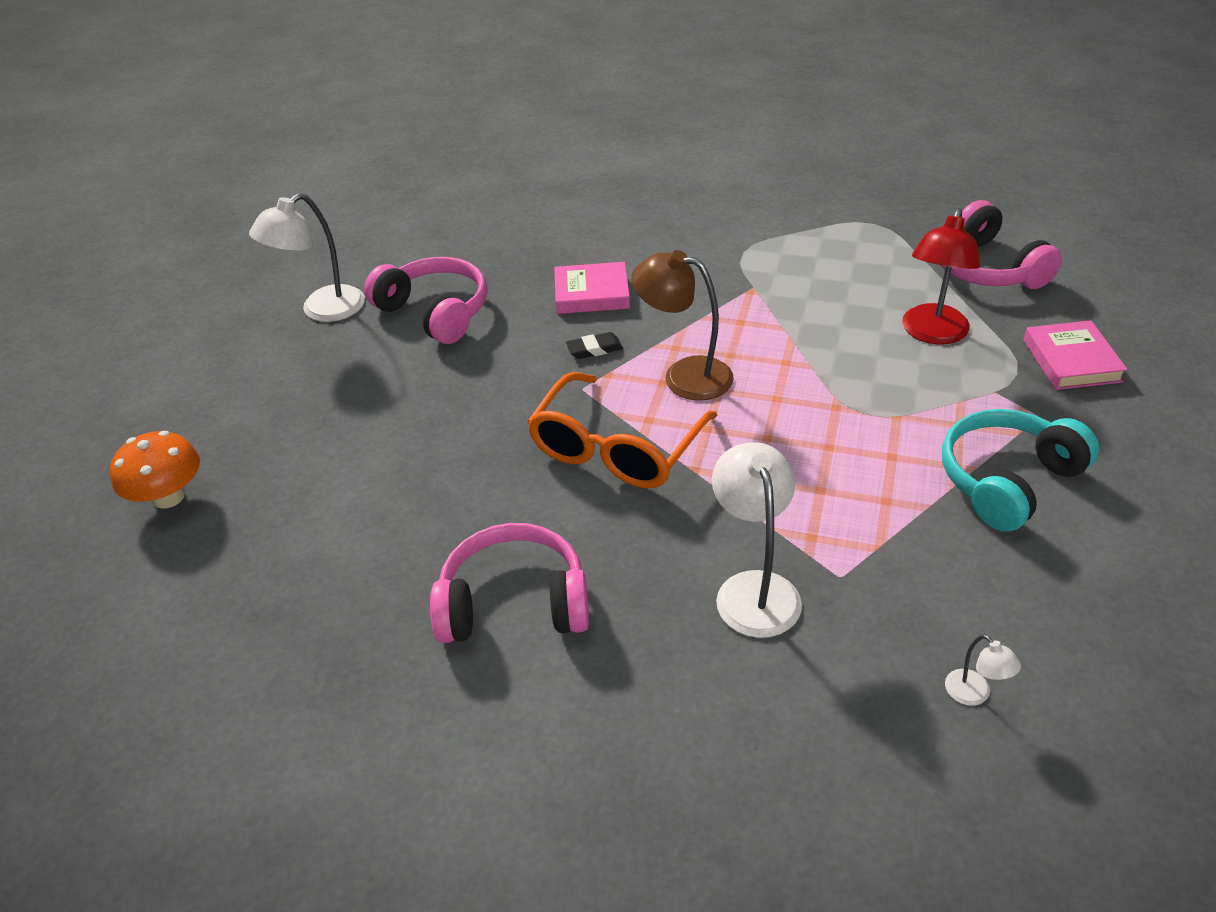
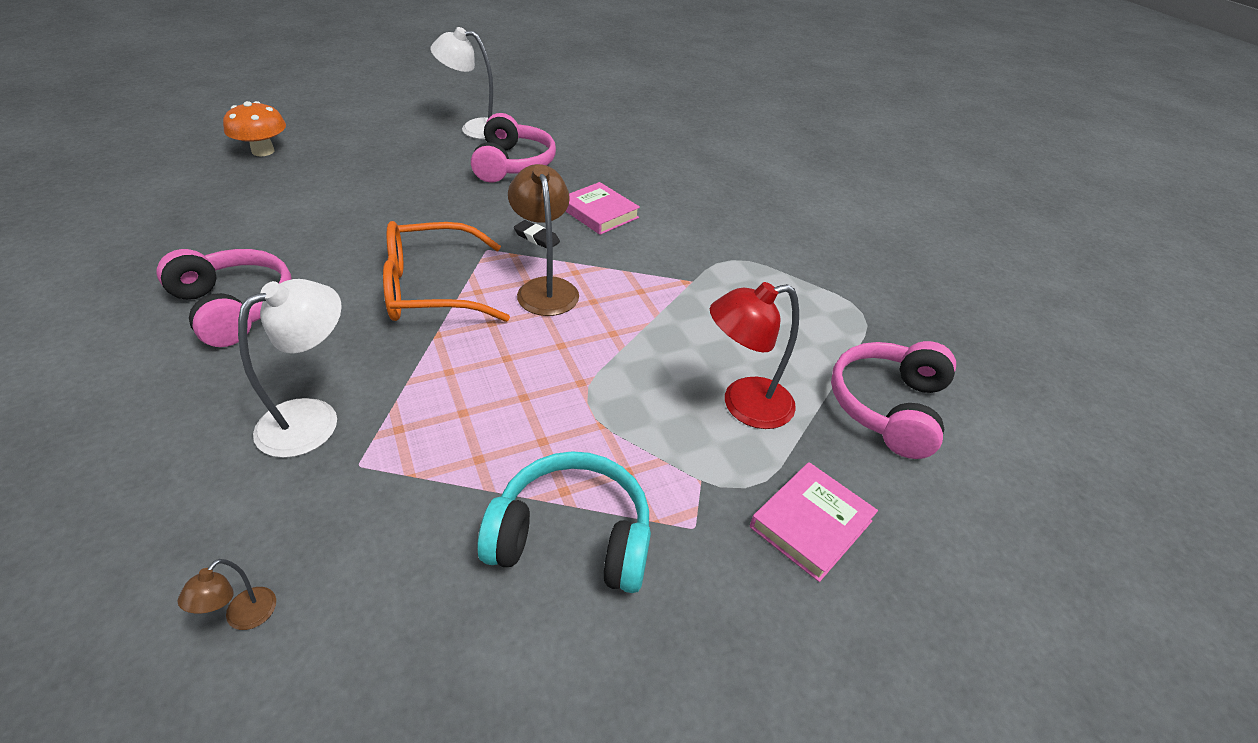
camera: 45 degrees right, 0 degrees up
white lamp [945,634,1021,706] -> brown lamp [178,559,276,630]

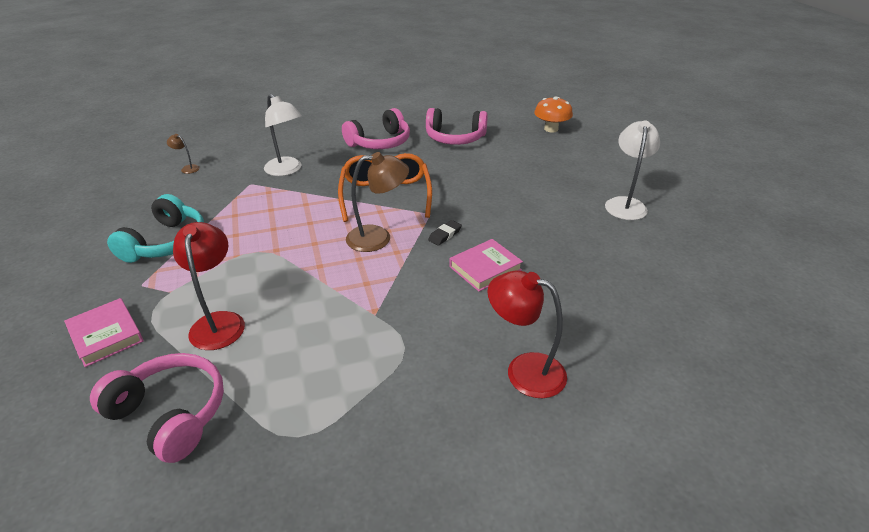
camera: 100 degrees right, 5 degrees down
pink headphones [471,113,556,183] -> pink headphones moved to [426,108,488,145]
none -> red lamp [488,270,567,398]

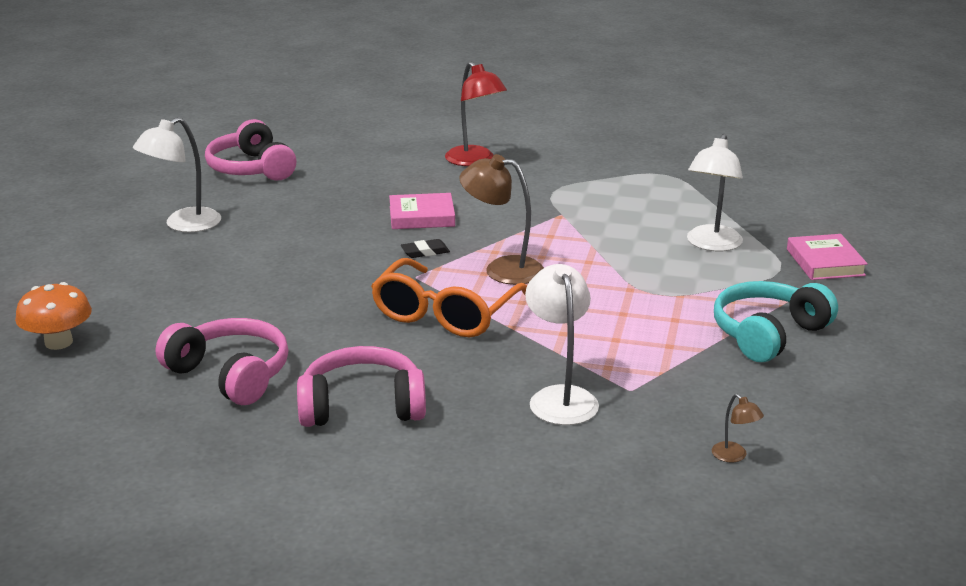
camera: 150 degrees left, 10 degrees down
pink headphones [90,353,224,463] -> pink headphones moved to [205,119,296,181]
red lamp [173,222,245,350] -> white lamp [687,134,743,251]

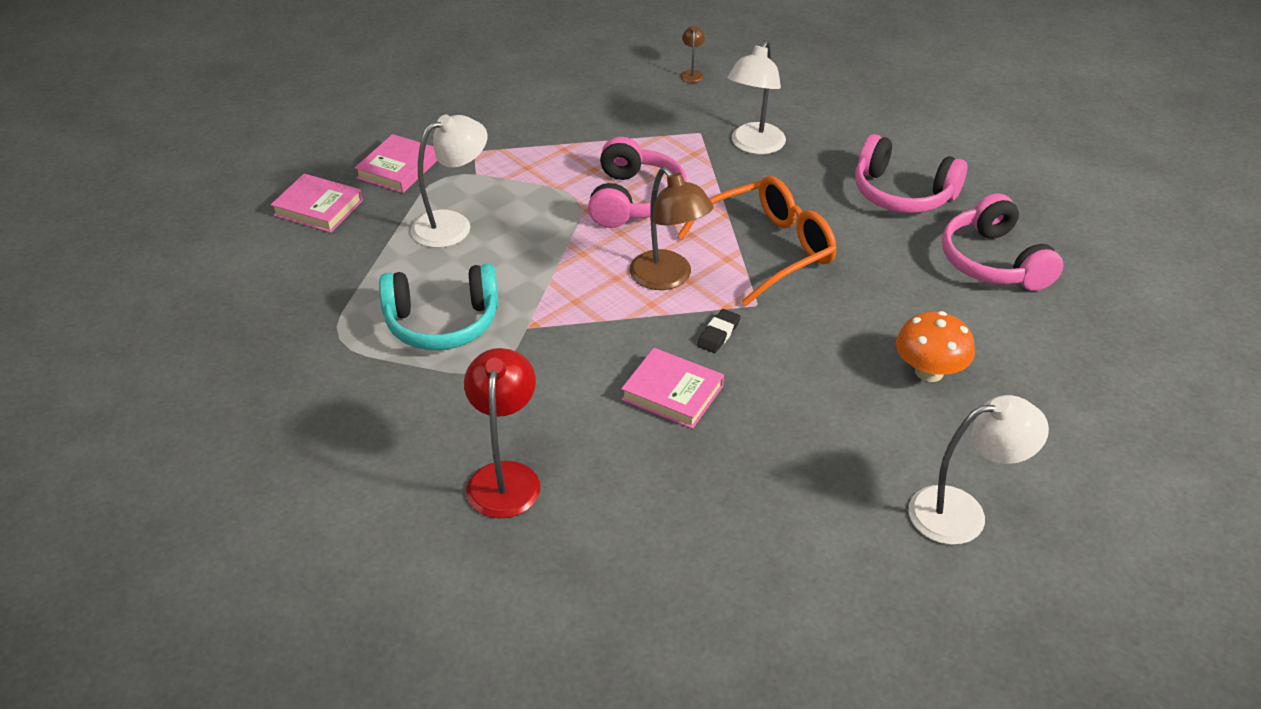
camera: 145 degrees left, 15 degrees up
orange mushroom [15,282,92,350] -> orange mushroom moved to [896,311,975,382]
pink headphones [205,119,296,181] -> pink headphones moved to [588,137,687,228]
black eraser [401,239,450,258] -> black eraser turned 75 degrees counterclockwise [697,309,741,353]
turquoise headphones [714,281,838,362] -> turquoise headphones moved to [379,264,499,350]
none -> pink book [271,174,363,233]

